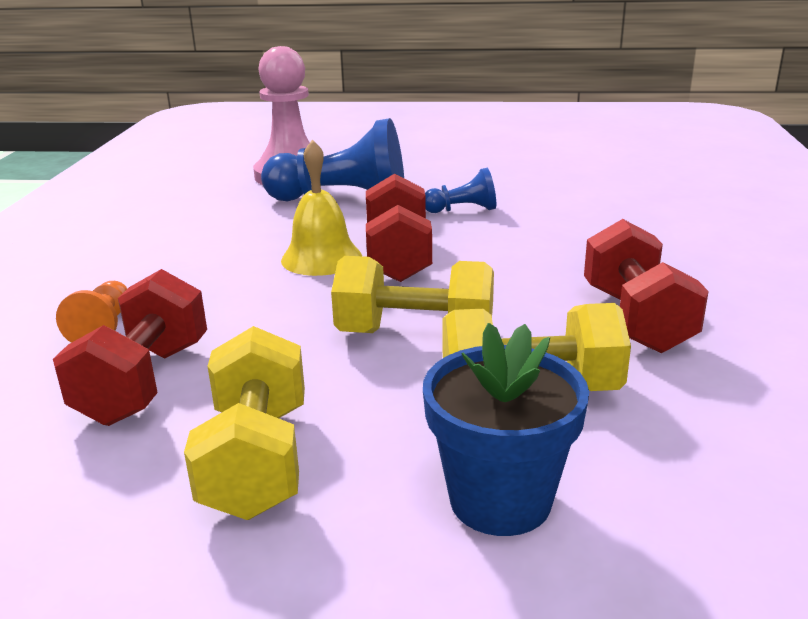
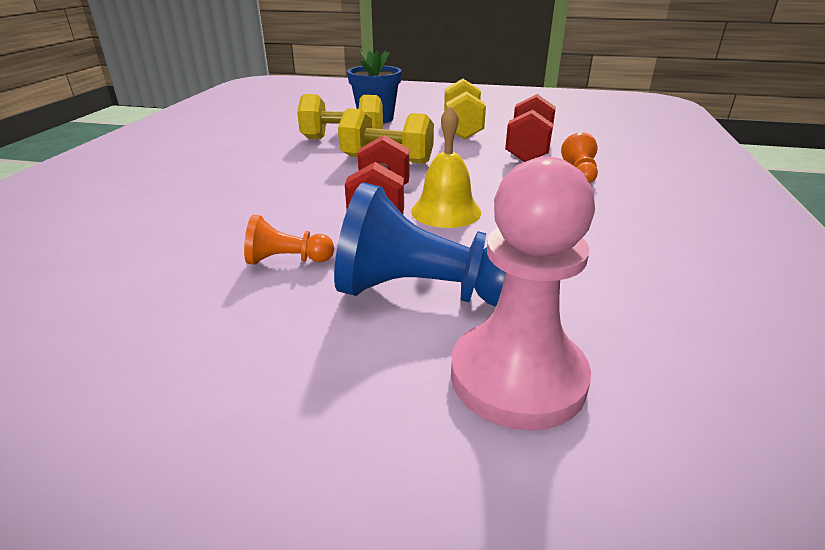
camera: 175 degrees left, 5 degrees up
blue pawn [425,168,496,213] -> orange pawn [244,215,334,265]
red dumbbell [584,219,709,353] -> none

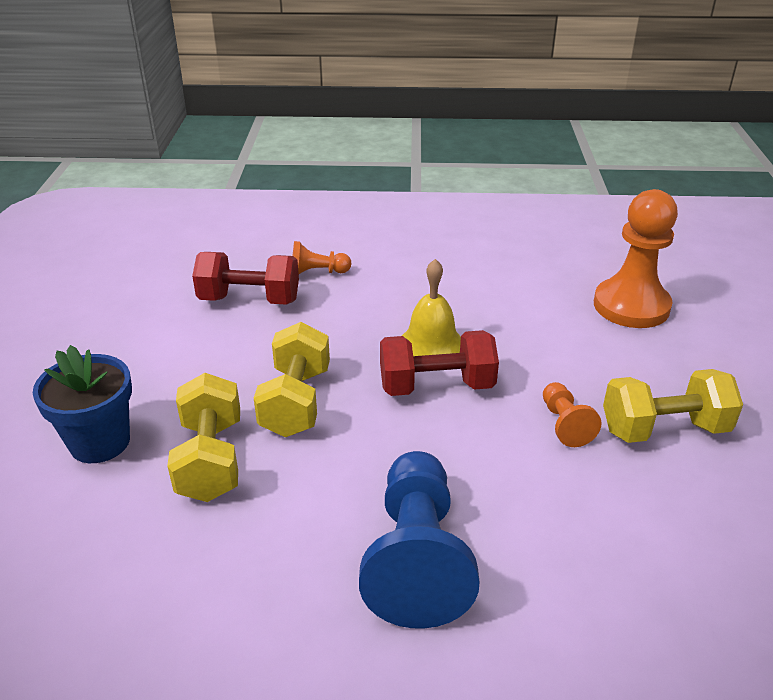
camera: 100 degrees left, 5 degrees up
blue pawn [334,182,506,307] -> blue pawn moved to [359,451,479,629]
yellow dumbbell [444,79,486,139] -> yellow dumbbell moved to [603,369,743,443]
pink pawn [451,157,595,431] -> orange pawn [594,189,678,328]

